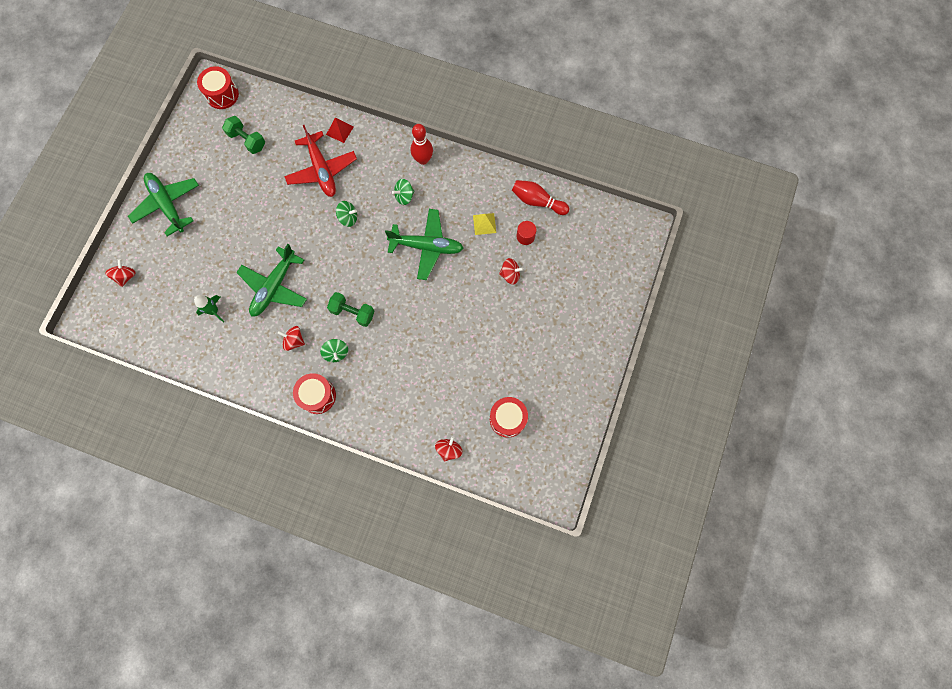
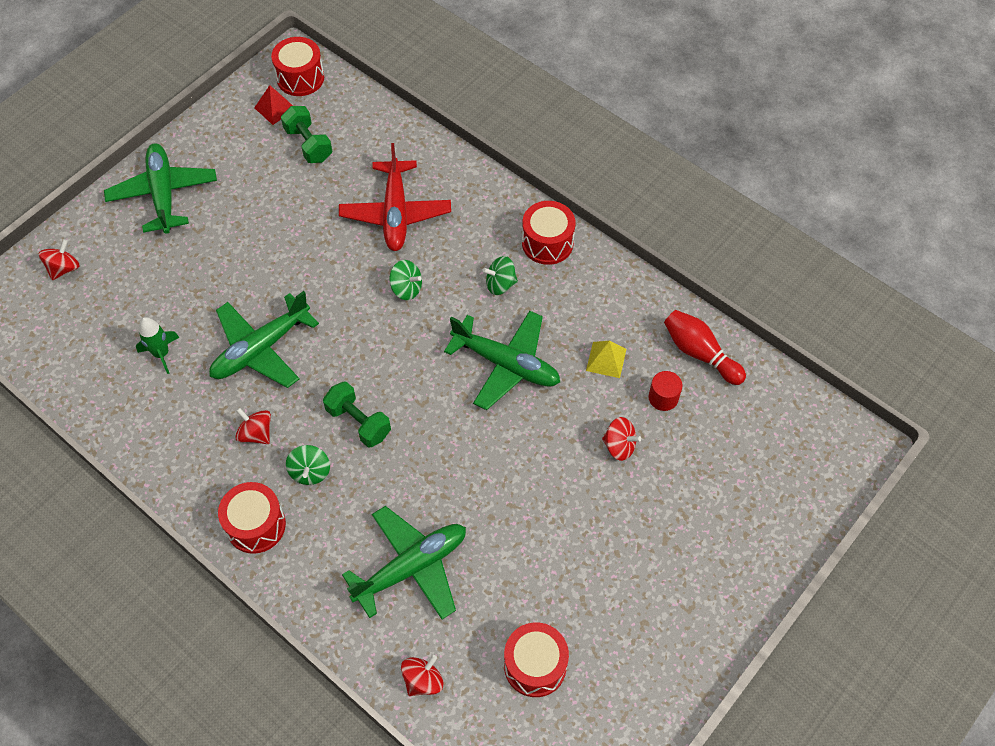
camera: 20 degrees right, 15 degrees down
red pyramid [326,118,354,143] -> red pyramid moved to [254,85,293,125]
red bowling pin [411,124,433,165] -> red drum [522,201,576,265]
none -> green plane [342,506,466,619]

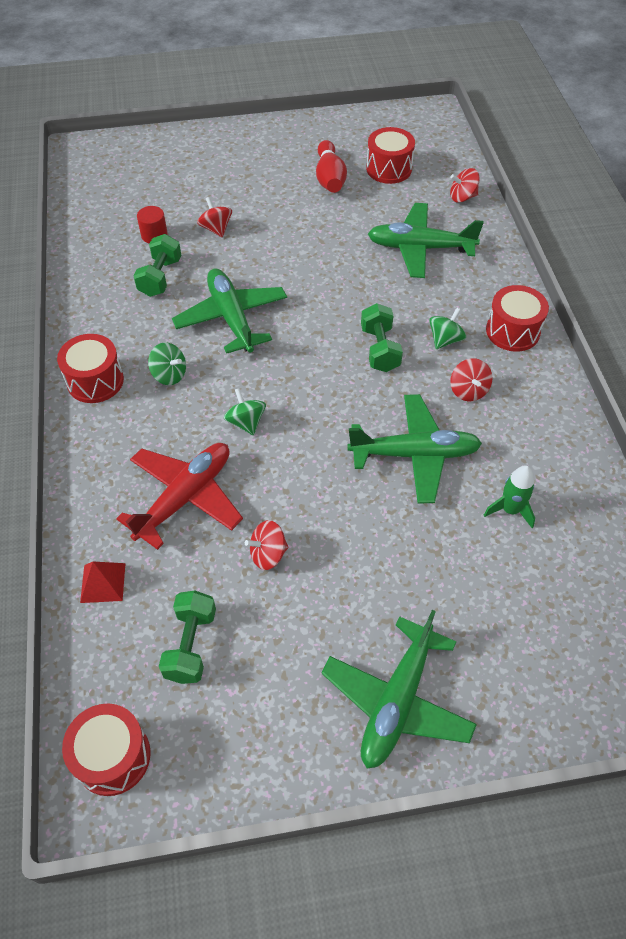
camera: 140 degrees left, 5 degrees down
red spinning top [39,239,80,280] -> red spinning top moved to [245,520,288,570]
red pyramid [254,85,293,125] -> red pyramid moved to [80,561,126,603]
yellow pyramid [586,341,627,378] -> green dumbbell [133,234,181,297]
red bowling pin [664,310,746,385] -> red bowling pin moved to [316,140,347,193]

